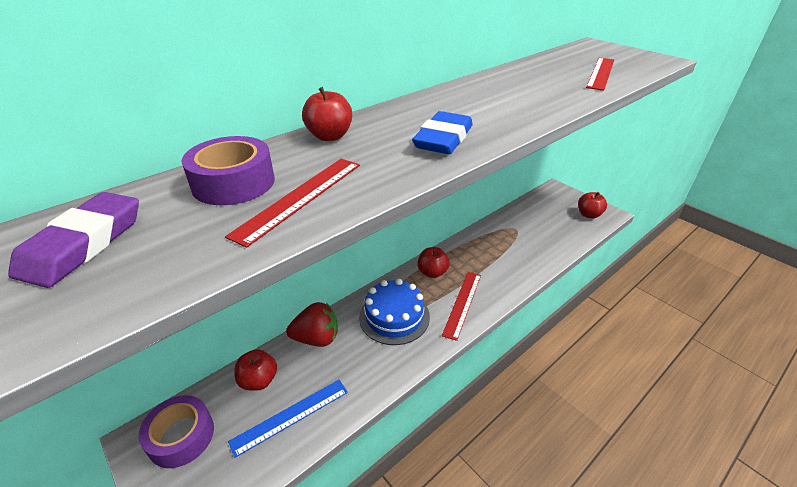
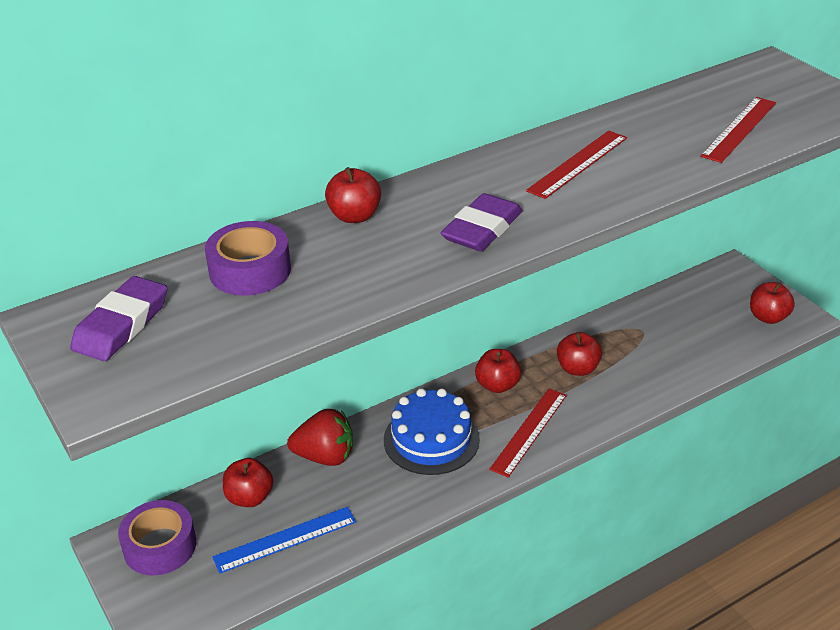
camera: 10 degrees right, 0 degrees up
red ruler [225,159,360,248] -> red ruler moved to [526,131,627,199]
blue eraser [412,111,473,154] -> purple eraser [441,193,523,251]
none -> red apple [557,332,602,376]

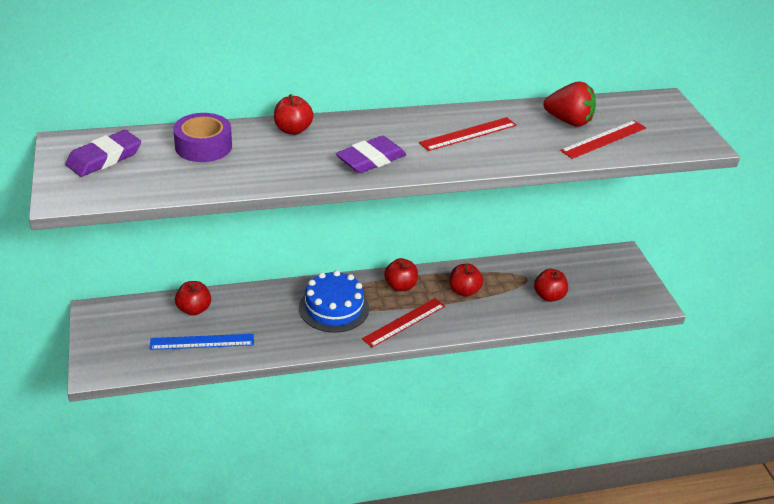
camera: 15 degrees right, 0 degrees up
purple tape [118,500,196,575] -> none
red strawberry [287,409,353,466] -> red strawberry moved to [543,82,596,126]
red apple [750,282,795,324] -> red apple moved to [534,269,568,302]

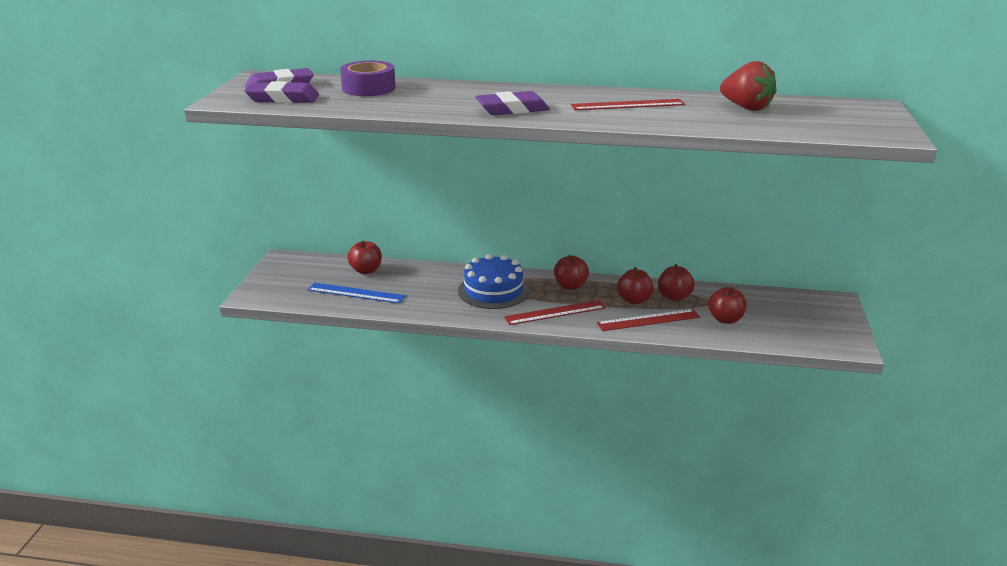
camera: 25 degrees right, 10 degrees down
red apple [274,94,313,135] -> red apple moved to [658,264,695,301]
red ruler [560,120,646,159] -> red ruler moved to [597,309,700,331]
none -> purple eraser [244,81,319,103]

